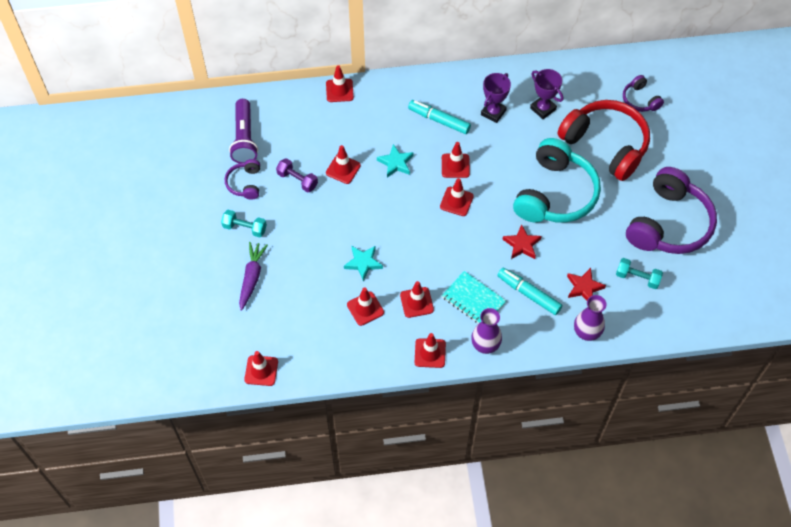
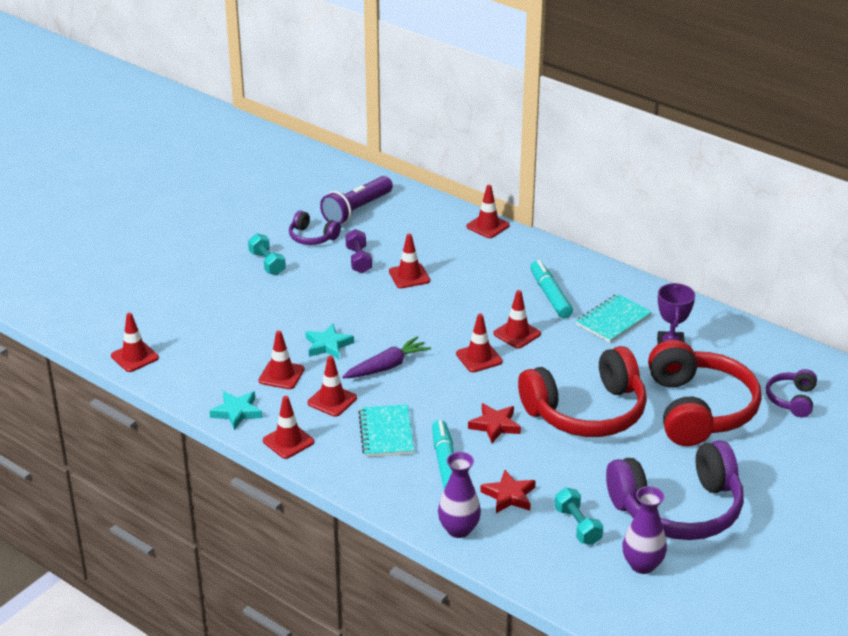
camera: 45 degrees right, 25 degrees down
purple headphones [225,159,260,200] -> purple headphones turned 105 degrees counterclockwise [289,210,341,245]
purple carrot [239,242,268,311] -> purple carrot moved to [342,336,431,378]
turquoise star [377,144,414,178] -> turquoise star moved to [210,391,262,430]
purple vase [471,308,502,354] -> purple vase moved to [623,486,667,574]
purple trophy [481,73,511,123] -> turquoise notebook [576,294,652,343]
turquoise headphones [513,138,601,223] -> red headphones [518,346,647,437]

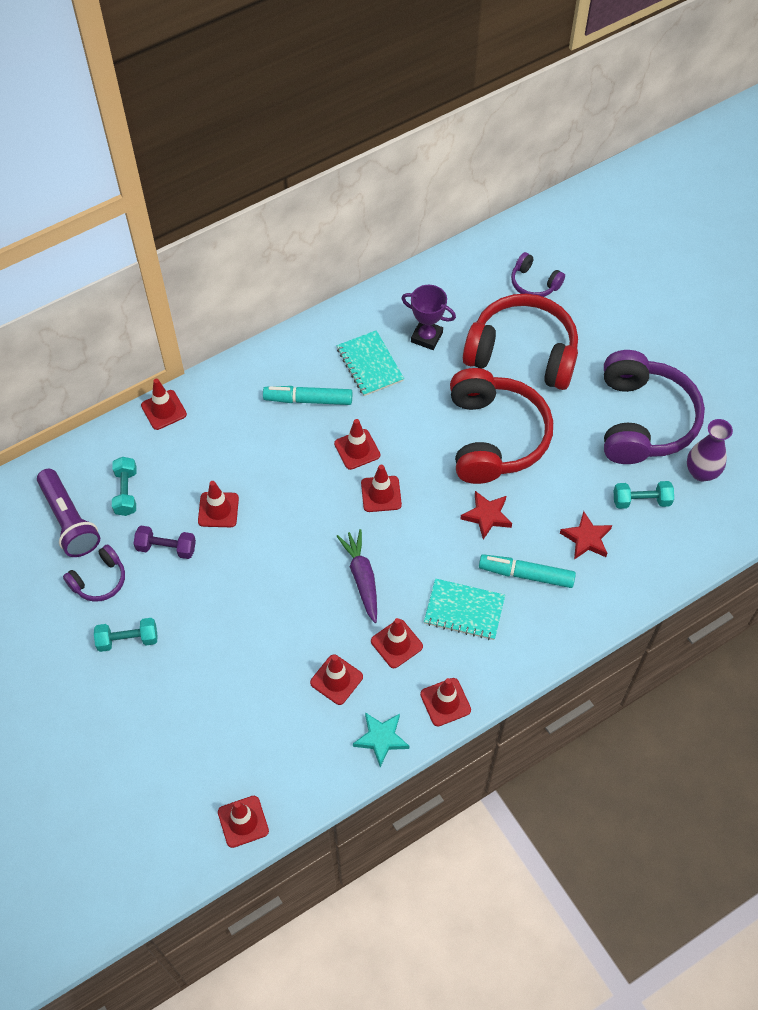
camera: 70 degrees left, 25 degrees up
turquoise star [305,324,354,359] -> none
purple vase [438,452,481,538] -> none
none -> turquoise dumbbell [112,457,137,516]

